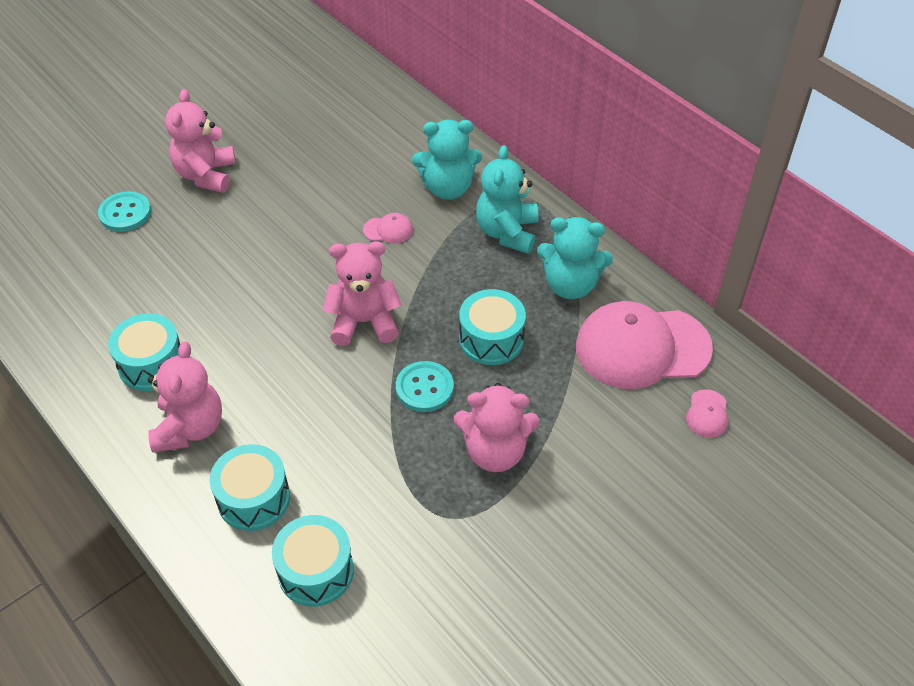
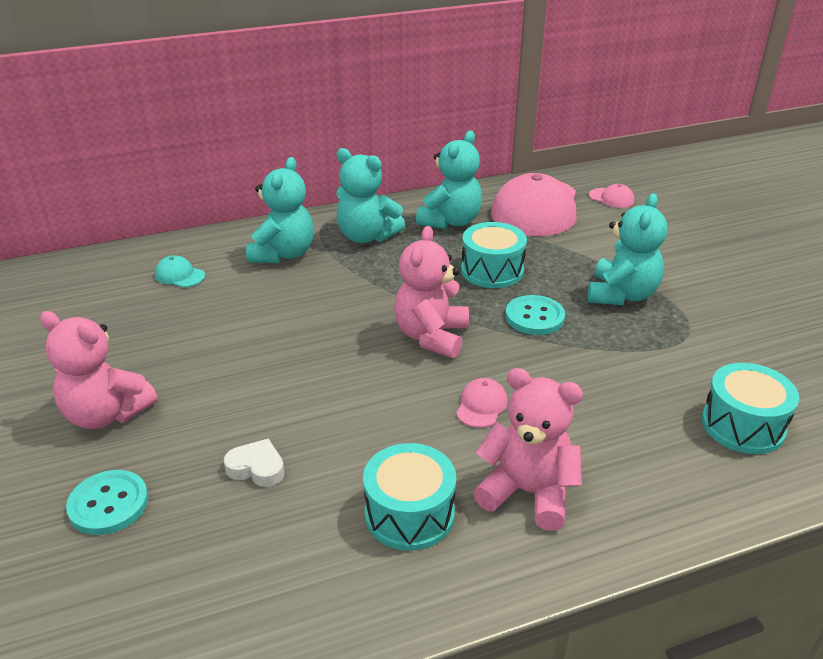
camera: 70 degrees left, 15 degrees down
turquoise drum [210,444,290,531] -> none
pink cap [363,213,413,243] -> pink cap moved to [456,378,508,428]
pink teddy bear [454,383,540,472] -> turquoise teddy bear [588,193,667,305]
none -> turquoise cap [155,255,205,288]
none -> white heart [224,438,285,487]

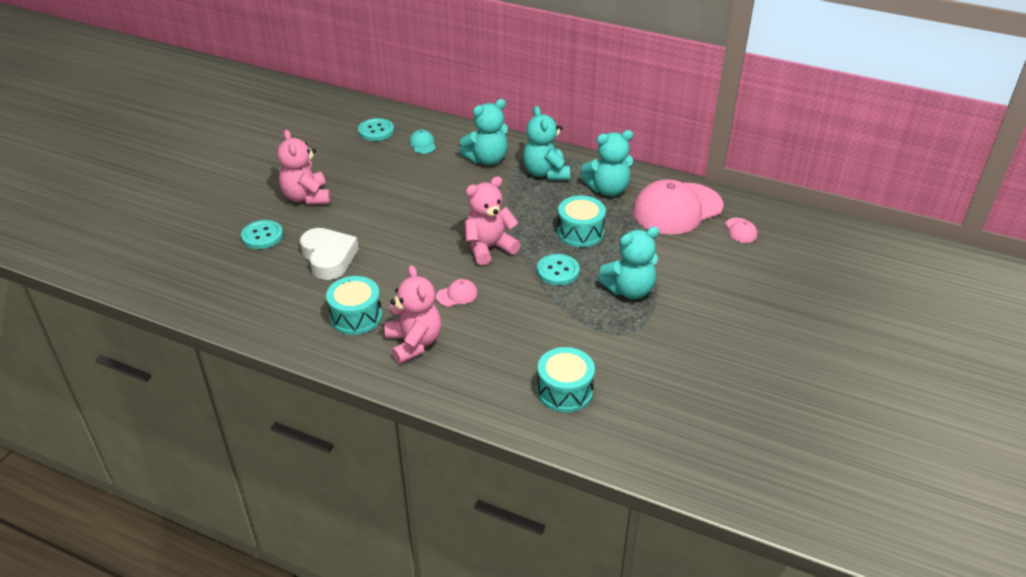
camera: 45 degrees right, 5 degrees up
white heart [224,438,285,487] -> white heart [300,228,358,280], size x1.88
none -> turquoise button [358,118,394,141]

